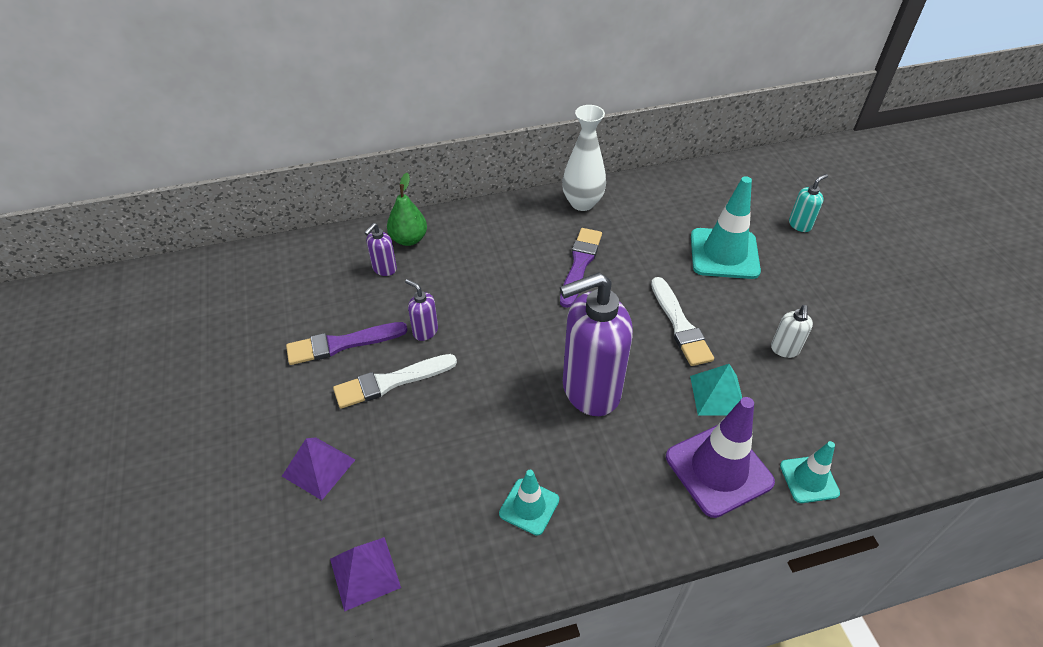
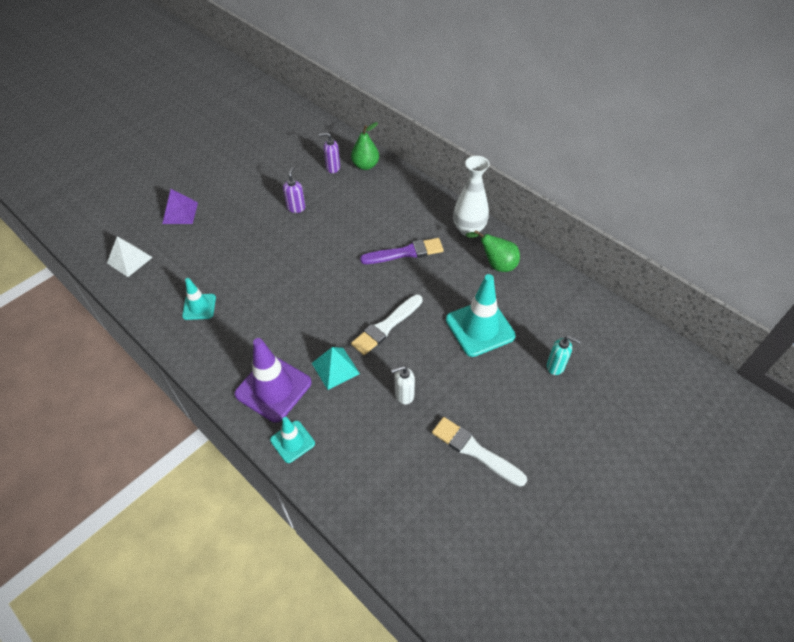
camera: 60 degrees right, 5 degrees up
purple brush [286,322,408,365] -> none
purple pyramid [330,537,401,612] -> white pyramid [107,236,153,277]
white brush [333,354,457,409] -> white brush moved to [432,417,527,487]
purple soap dispenser [560,272,633,416] -> none
none -> green pear [465,230,520,272]

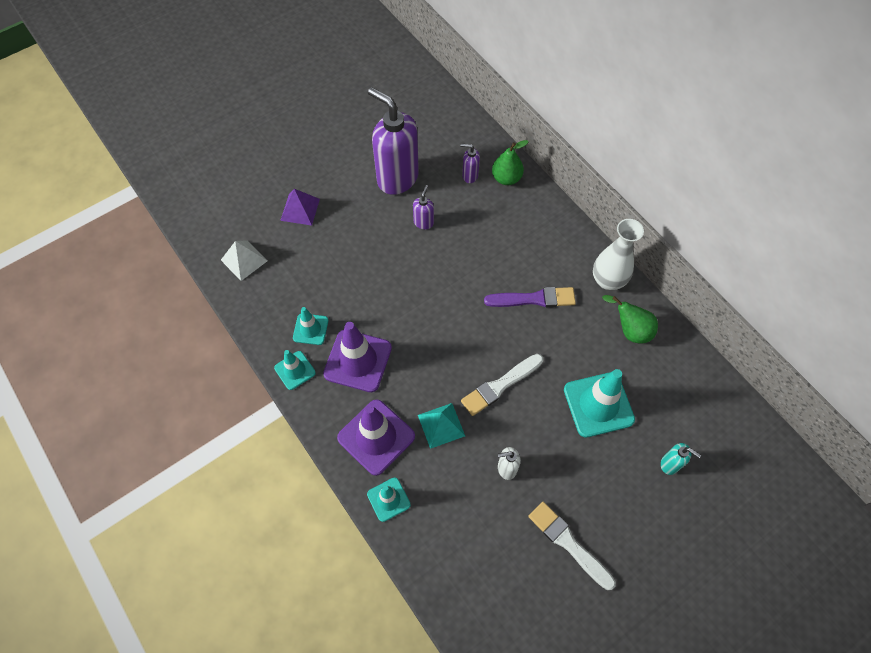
camera: 10 degrees right, 10 degrees up
none -> turquoise traffic cone [274,350,316,390]
none -> purple traffic cone [323,322,392,392]
none -> purple soap dispenser [368,87,419,195]

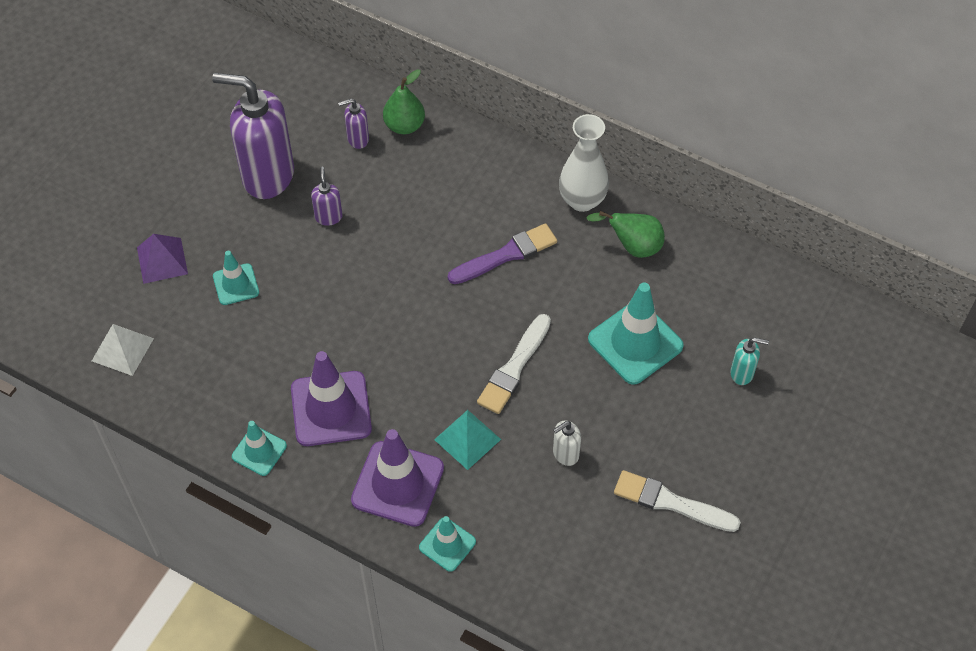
camera: 25 degrees left, 5 degrees down
turquoise traffic cone [293,307,328,345] -> turquoise traffic cone moved to [213,251,259,305]

